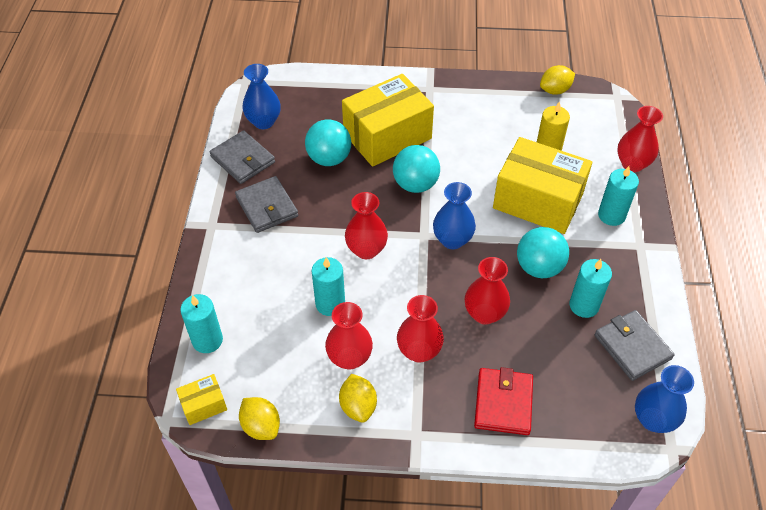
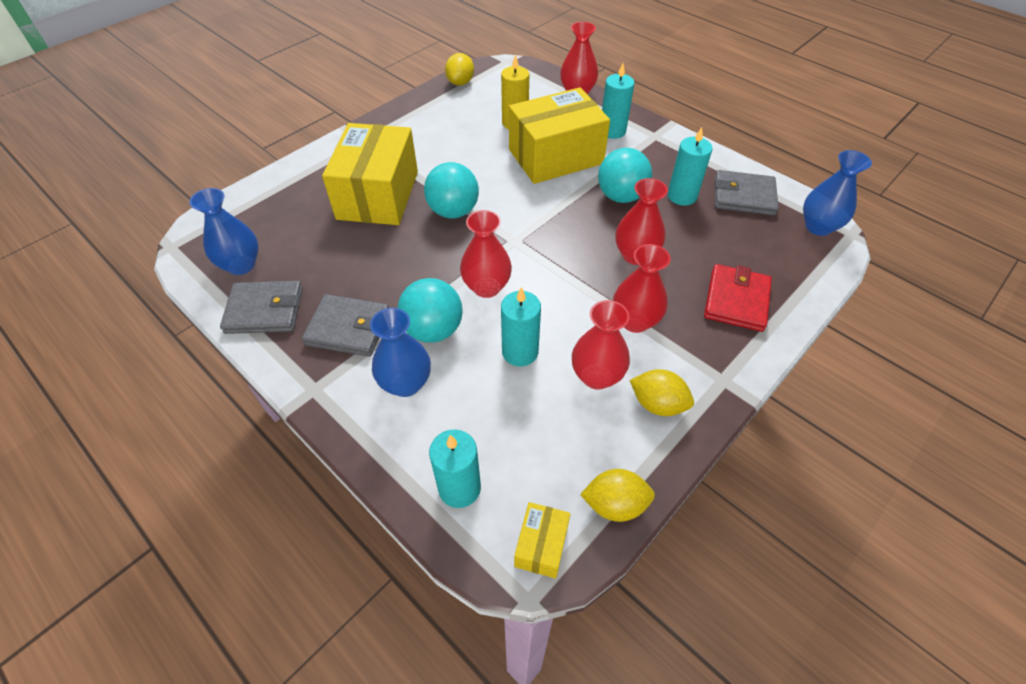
camera: 50 degrees left, 0 degrees up
turquoise ball [305,120,351,166] -> turquoise ball moved to [398,278,463,343]
blue vase [433,182,476,249] -> blue vase moved to [370,308,431,397]
red wallet [474,367,533,435] -> red wallet turned 60 degrees clockwise [704,264,772,332]

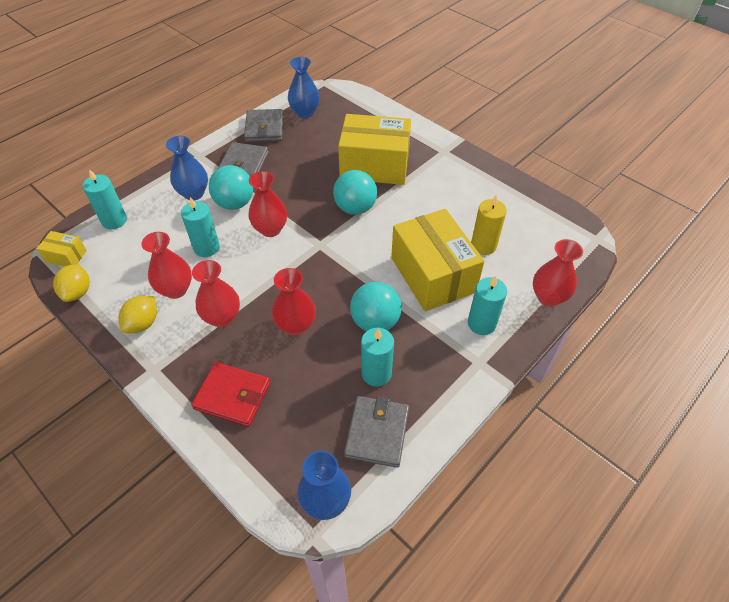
camera: 90 degrees right, 0 degrees up
yellow lemon [445,53,474,86] -> none

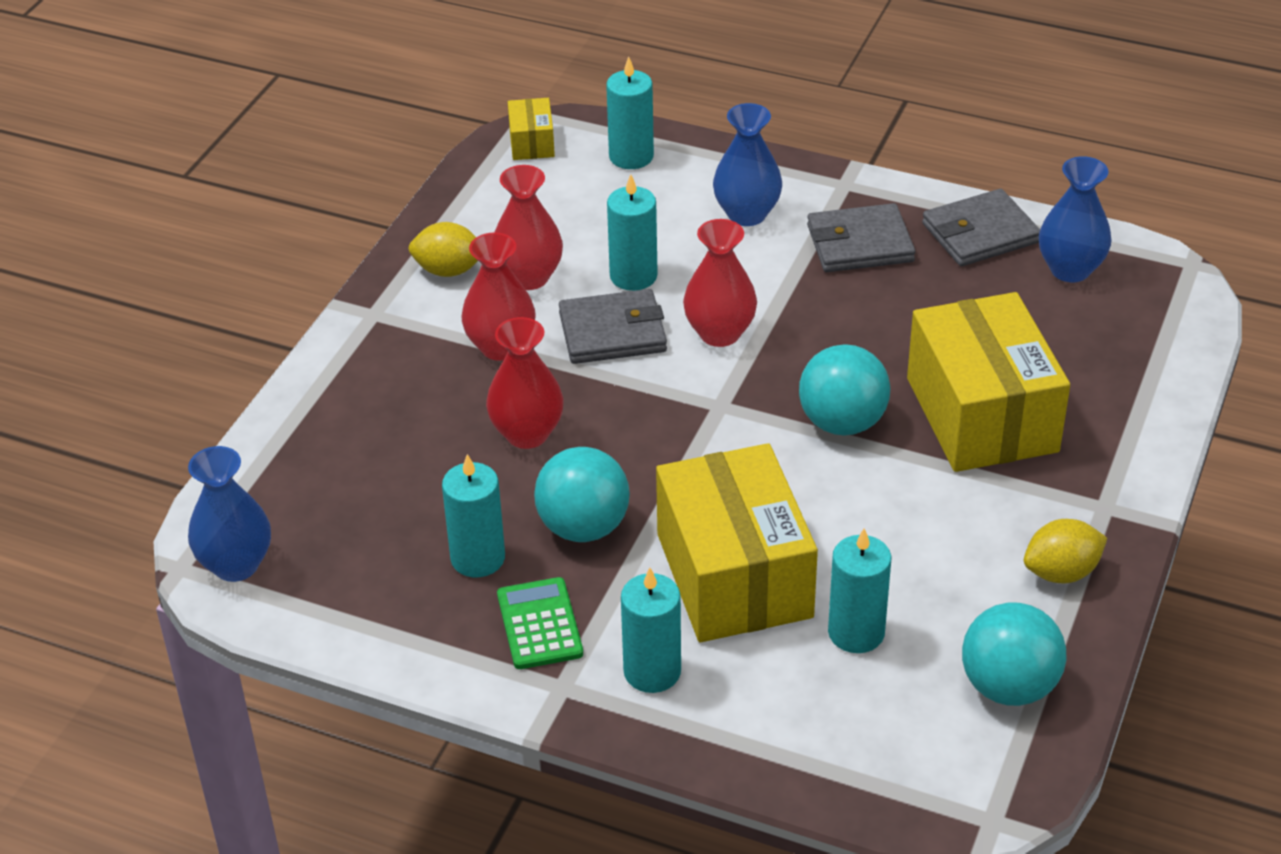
camera: 70 degrees right, 10 degrees down
yellow lemon [53,264,90,302] -> yellow lemon moved to [1024,519,1107,584]
red wallet [191,362,270,427] -> none
turquoise ball [209,165,253,210] -> turquoise ball moved to [962,603,1066,706]
grey wallet [344,396,409,468] -> grey wallet moved to [559,289,667,364]
yellow box [391,209,484,311] -> yellow box turned 60 degrees counterclockwise [656,443,818,642]
yellow candle [471,195,507,255] -> turquoise candle [828,528,892,653]
red vase [533,239,583,306] -> none
none -> green calculator [497,577,583,669]

